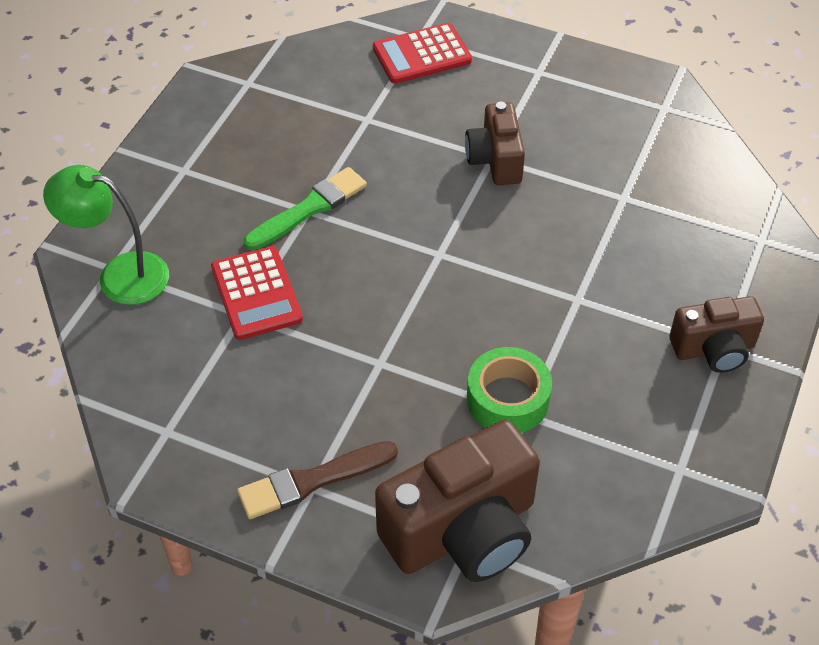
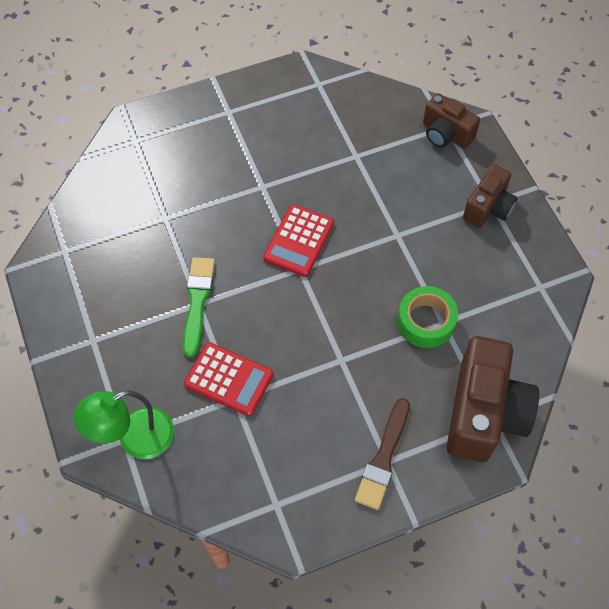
camera: 45 degrees left, 10 degrees up
red calculator [373,23,472,84] -> red calculator moved to [263,204,334,277]
brown camera [465,102,525,185] -> brown camera moved to [423,93,480,149]

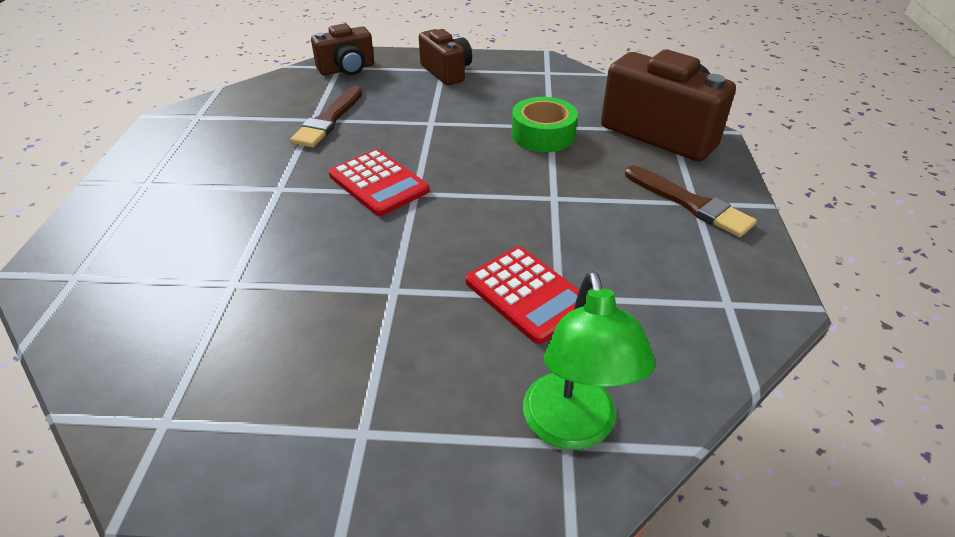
camera: 65 degrees left, 20 degrees down
green brush [183,257,215,357] -> none
red calculator [184,342,273,416] -> red calculator turned 90 degrees clockwise [465,246,579,344]
none -> brown brush [290,86,362,148]

